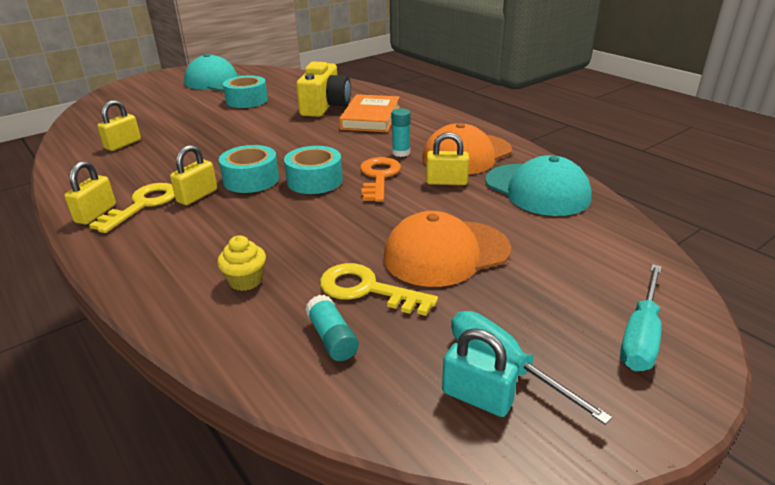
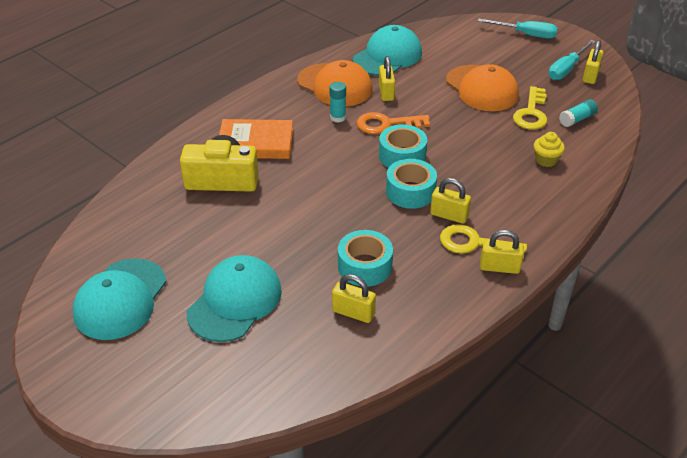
camera: 100 degrees left, 10 degrees up
turquoise tape [223,76,268,108] -> turquoise tape moved to [338,230,393,287]
turquoise padlock [442,328,518,417] -> yellow padlock [583,40,604,84]
none -> turquoise cap [187,255,282,342]

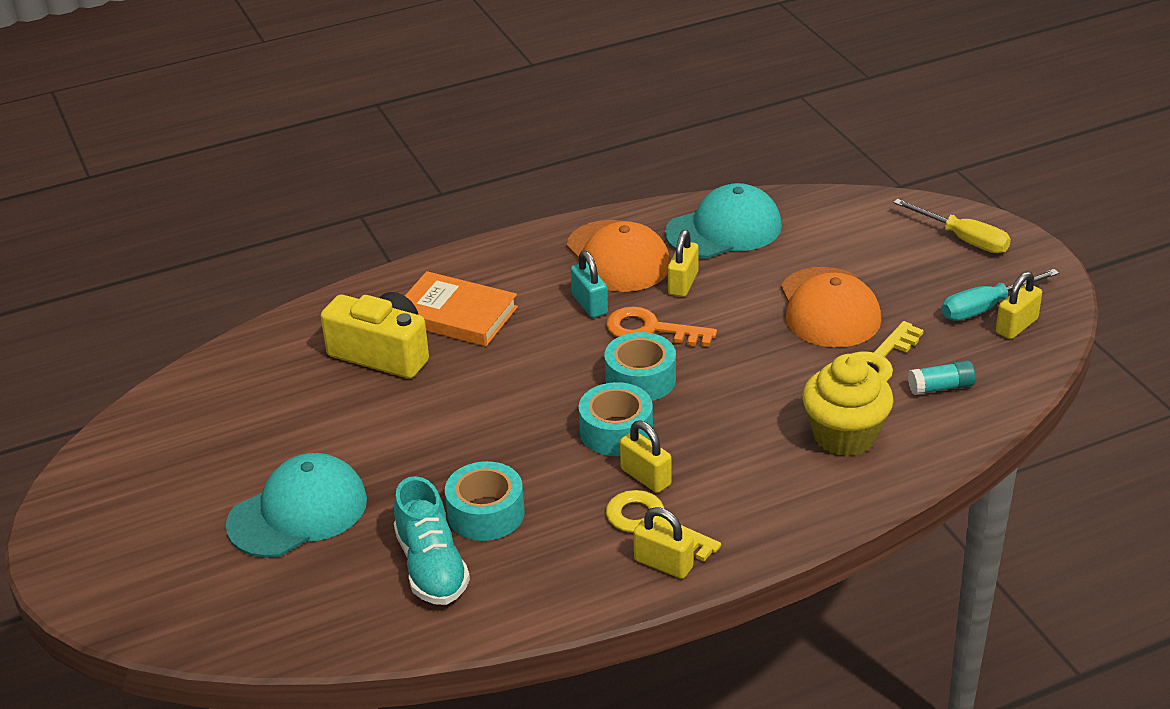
camera: 25 degrees right, 5 degrees down
turquoise cap [72,258,166,340] -> none
turquoise glue stick [329,82,346,123] -> turquoise padlock [571,251,608,318]
yellow padlock [332,274,376,323] -> turquoise shoe [394,476,470,605]
turquoise screwdriver [478,19,558,39] -> yellow screwdriver [893,199,1011,253]
yellow cupcake [534,132,565,167] -> yellow cupcake [802,354,894,456], size x1.87

